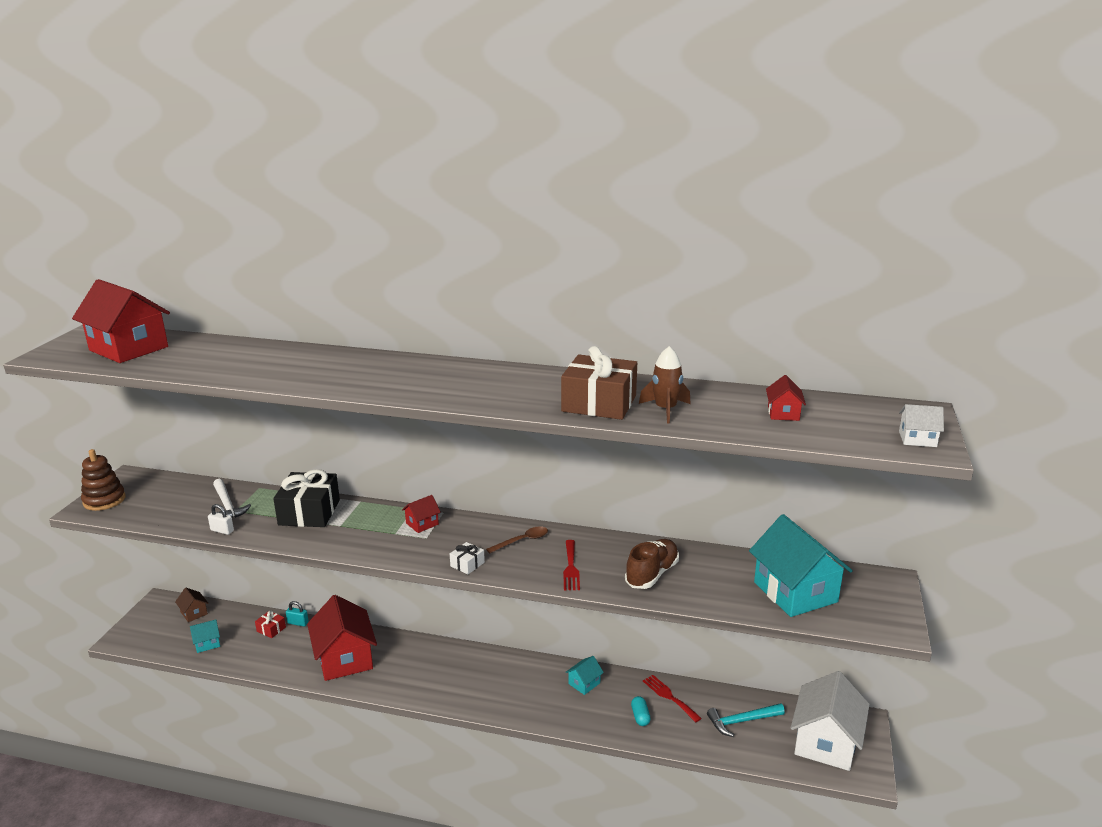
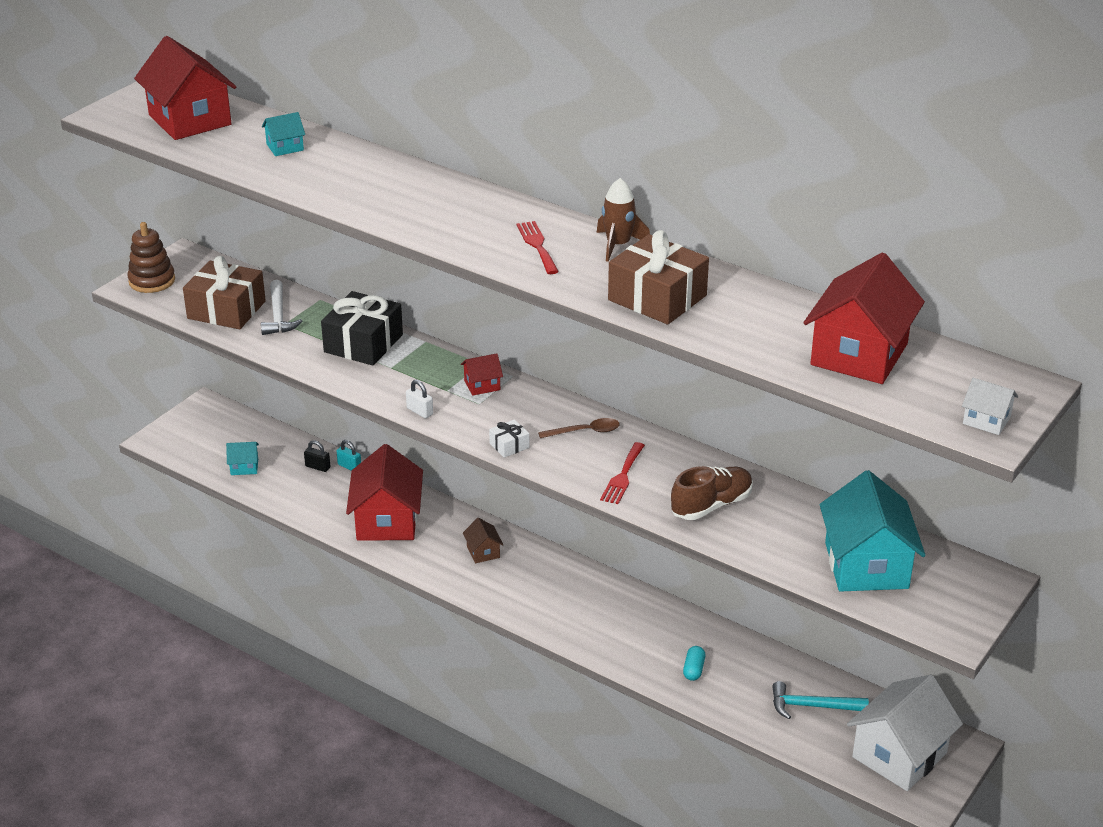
camera: 20 degrees right, 10 degrees up
brown house [175,588,208,622] -> brown house moved to [463,518,504,563]
white padlock [208,504,234,535] -> white padlock moved to [406,380,433,418]
red gift [255,610,286,638] -> black padlock [304,440,330,472]
turquoise house [566,656,604,695] -> turquoise house moved to [262,112,305,156]
brown rocket [639,346,691,423] -> brown rocket moved to [597,178,650,262]
red fork [643,675,702,722] -> red fork moved to [517,221,559,274]
red house [766,375,806,421] -> red house [803,252,925,384], size x2.23
none -> brown gift [183,256,266,329]

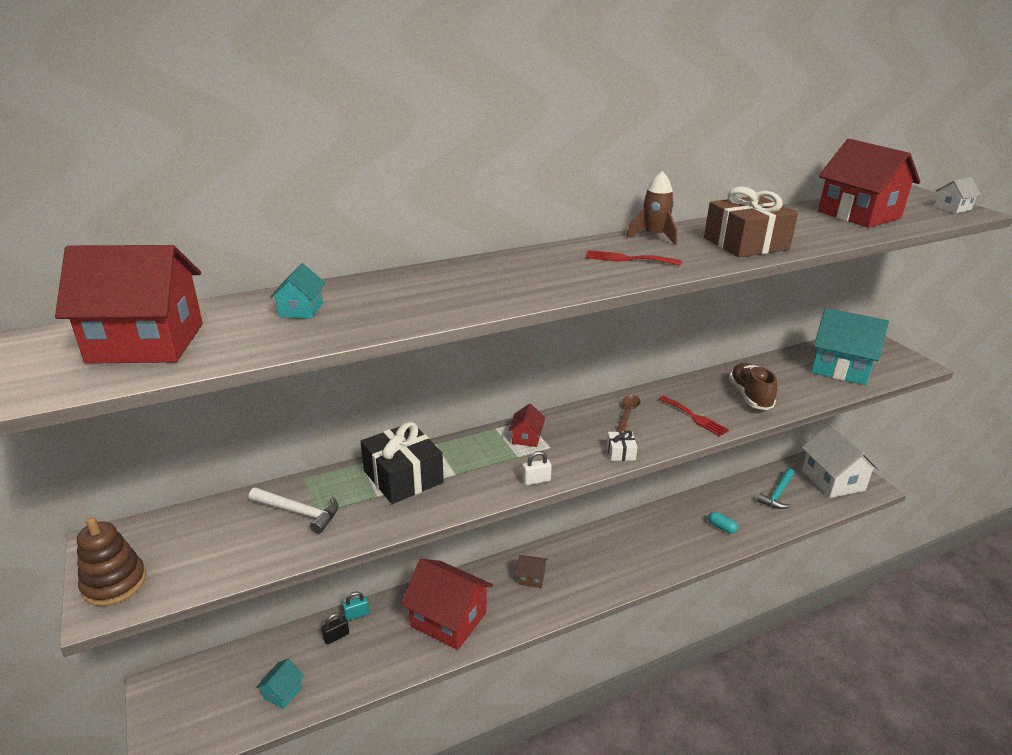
camera: 60 degrees left, 5 degrees down
brown gift [183,256,266,329] -> none

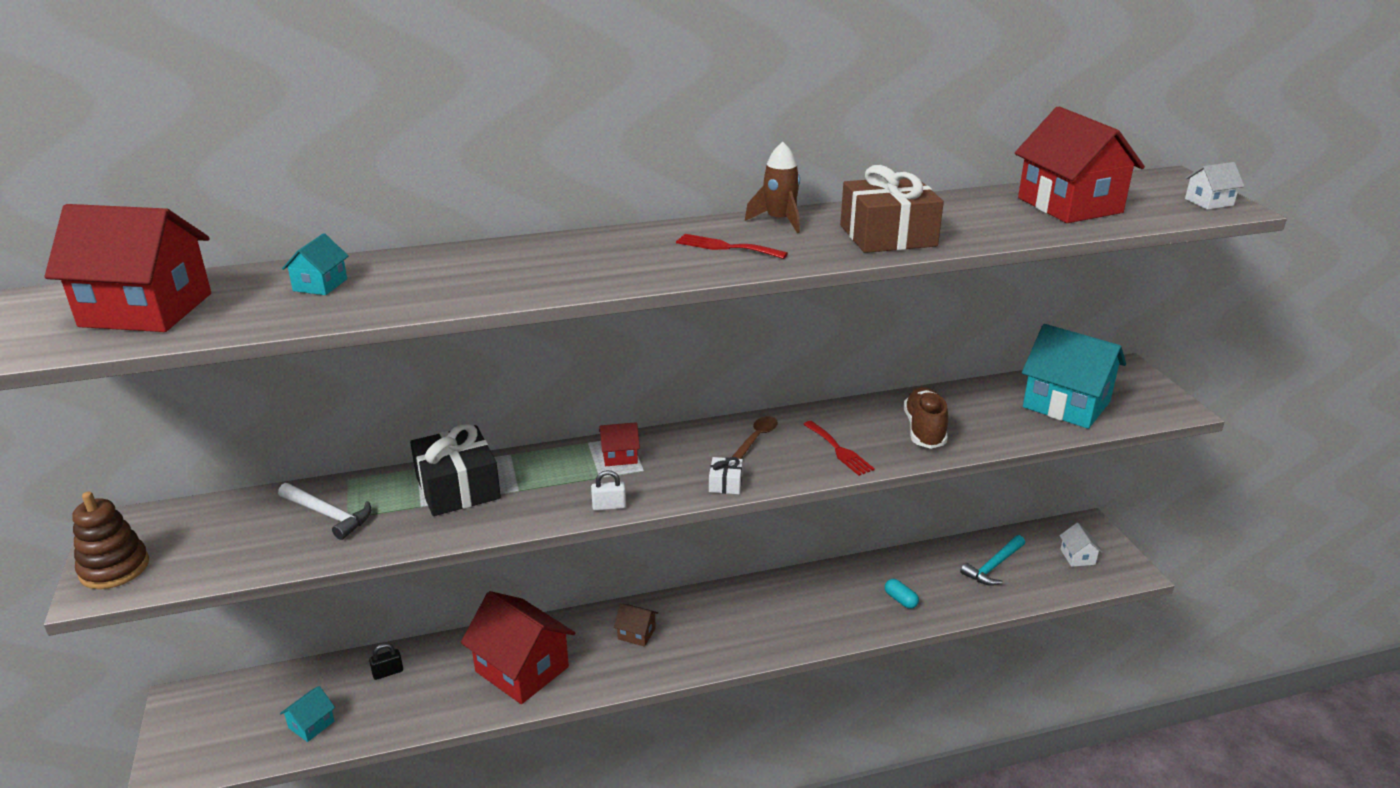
camera: 10 degrees right, 0 degrees up
turquoise padlock [342,591,369,621] -> none
red house [509,404,545,447] -> red house turned 60 degrees clockwise [599,422,640,466]
white house [802,424,880,498] -> white house [1059,523,1103,567], size x0.45

